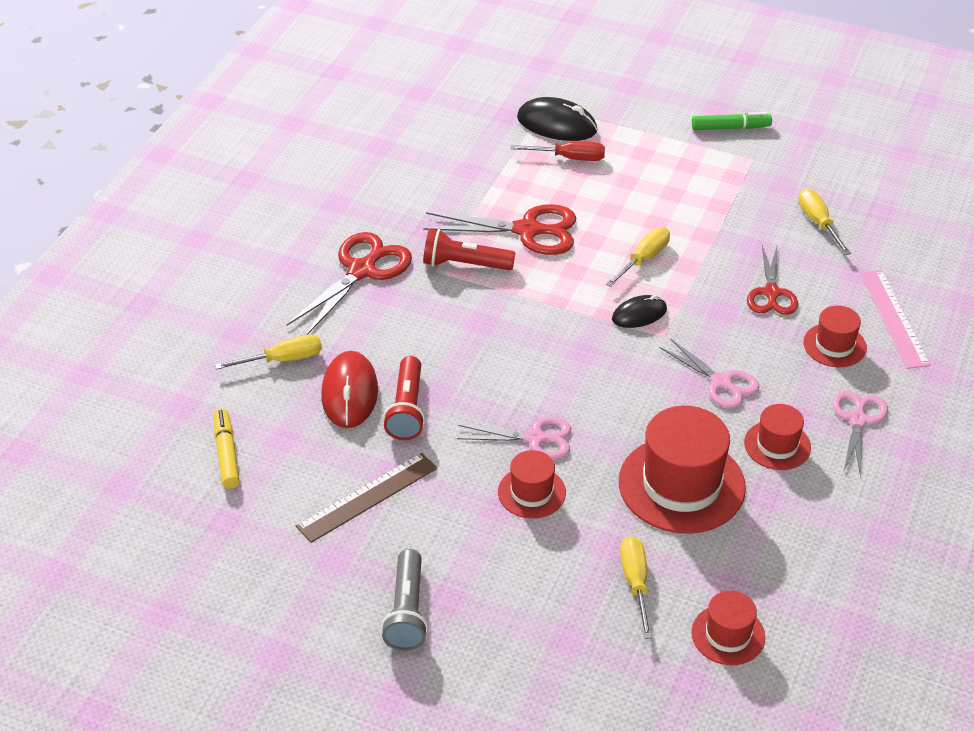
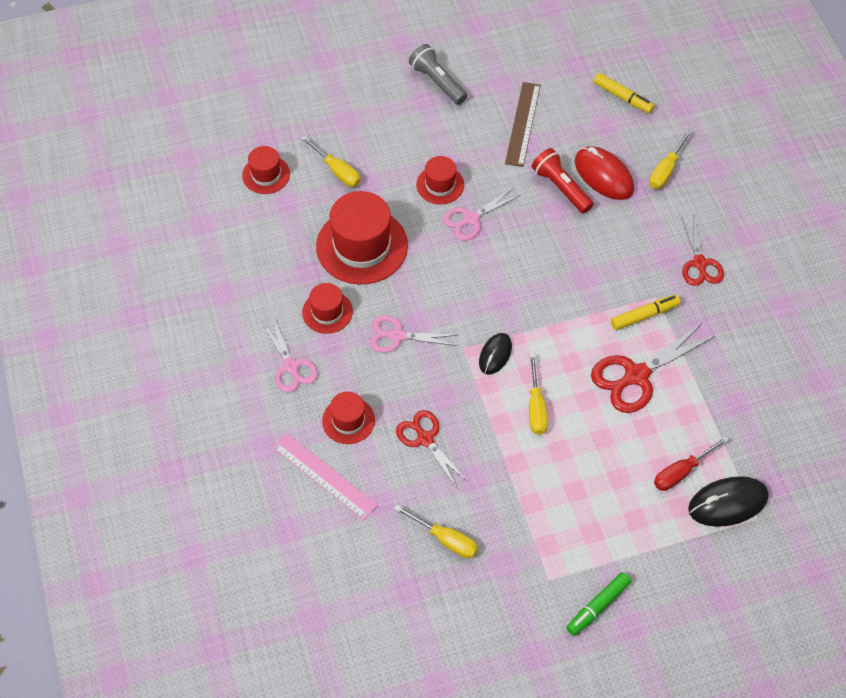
camera: 140 degrees right, 15 degrees up
red scissors [287,232,412,335] -> red scissors [682,216,724,286], size x0.66
red flashlight [423,229,515,270] -> yellow marker [611,295,681,330]

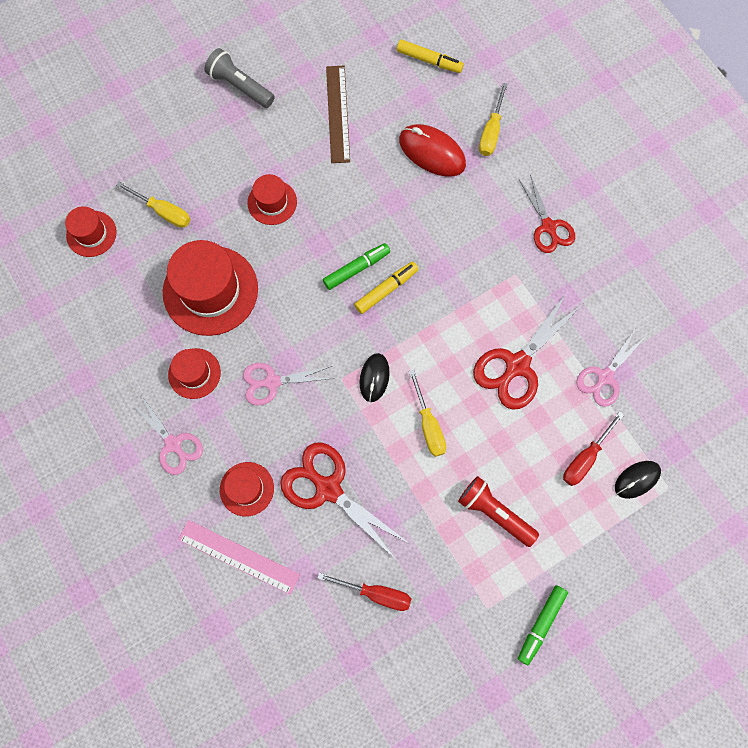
camera: 15 degrees left, 15 degrees up
yellow screwdriver [394,505,478,558] -> red screwdriver [318,573,411,611]
red scissors [396,410,468,487] -> red scissors [280,442,410,559], size x1.51
pink scissors [443,188,521,241] -> pink scissors moved to [576,329,646,407]
red flashlight [532,148,594,214] -> red flashlight moved to [458,476,539,547]
yellow marker [611,295,681,330] -> yellow marker moved to [354,261,419,314]
black mouse [688,476,769,527] -> black mouse [615,461,661,499], size x0.63
none -> green marker [323,243,390,290]

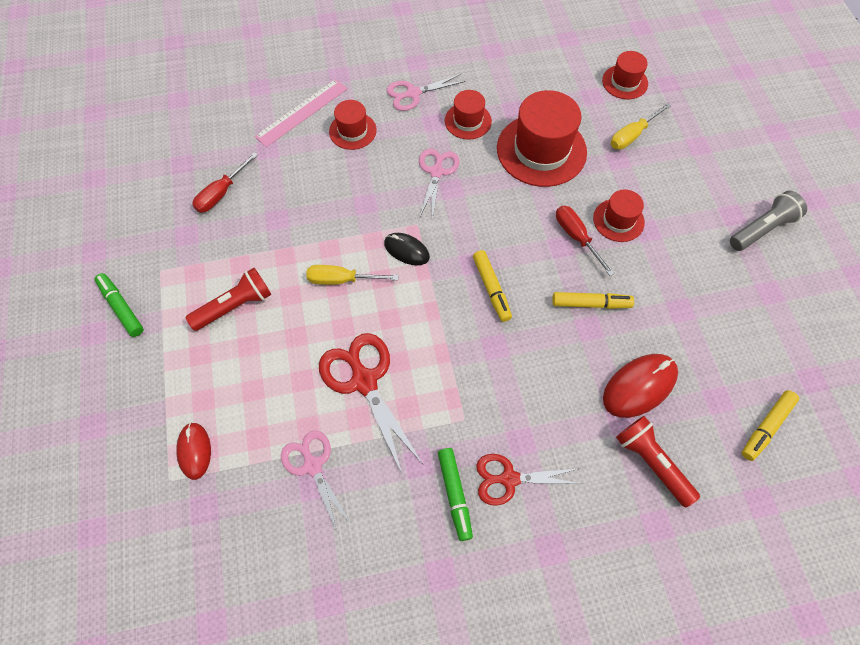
camera: 110 degrees right, 10 degrees down
red scissors [280,442,410,559] -> none
green marker [323,243,390,290] -> green marker moved to [438,448,473,541]
brown ruler [326,66,350,163] -> none
yellow screwdriver [479,83,508,156] -> red flashlight [616,416,700,508]
red screwdriver [563,411,624,486] -> red screwdriver moved to [556,206,615,276]
black mouse [615,461,661,499] -> red mouse [176,422,211,480]
none -> yellow marker [552,292,634,309]

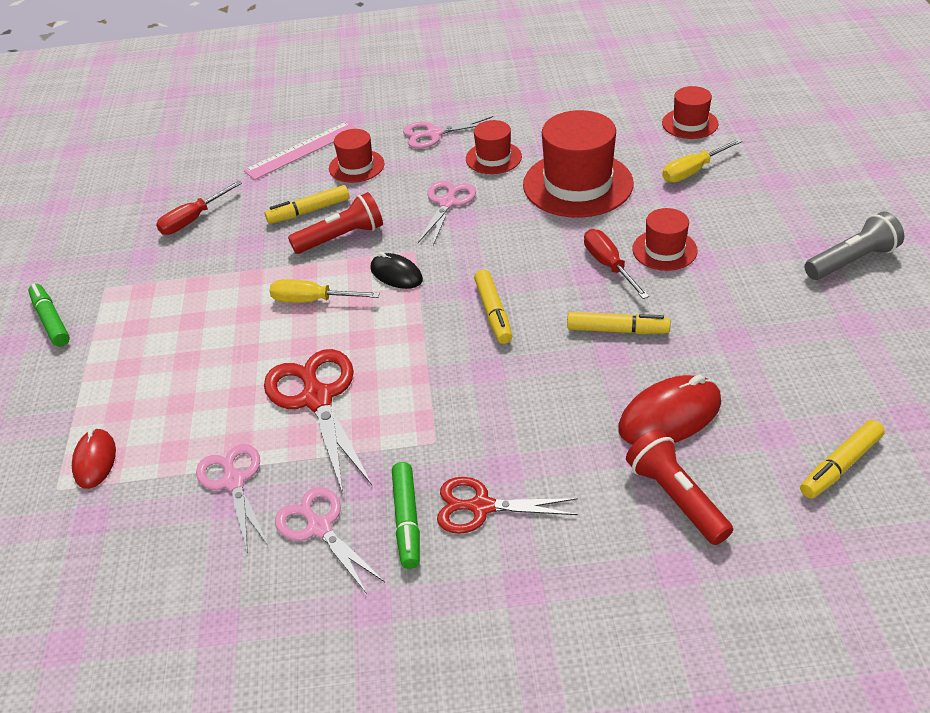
camera: 10 degrees right, 20 degrees down
red flashlight [186,268,272,331] -> red flashlight moved to [288,192,383,254]
none -> yellow marker [265,185,350,224]
none -> pink scissors [275,487,385,594]

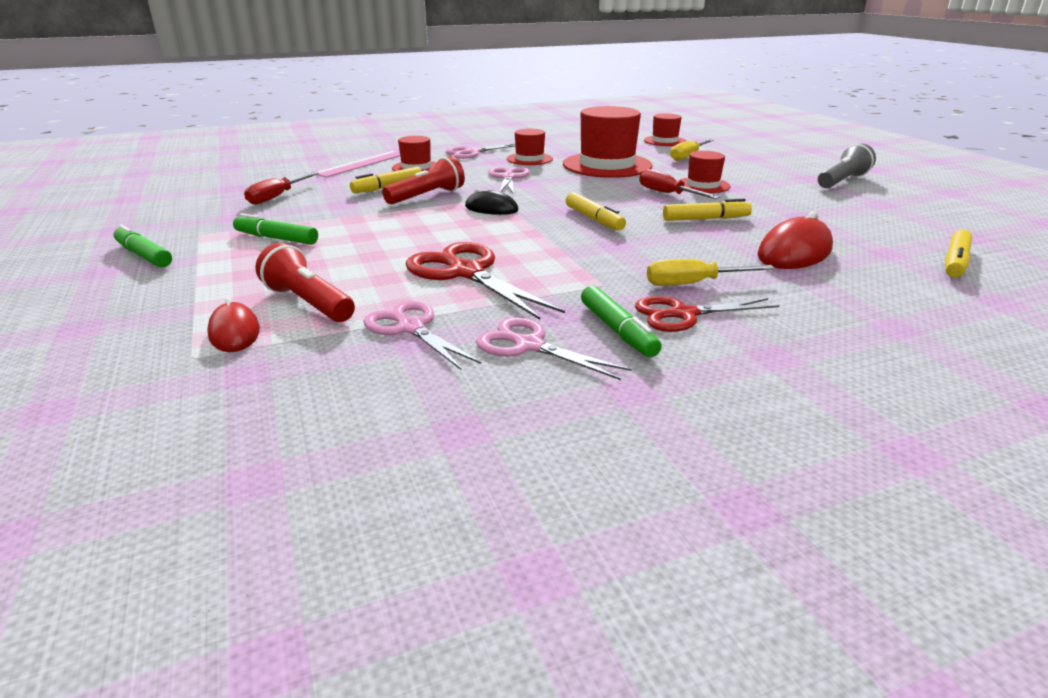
camera: 20 degrees left, 15 degrees down
yellow screwdriver [269,279,380,302] -> yellow screwdriver moved to [647,259,775,286]
red flashlight [626,430,733,545] -> red flashlight moved to [255,243,355,322]
none -> green marker [233,213,318,245]

